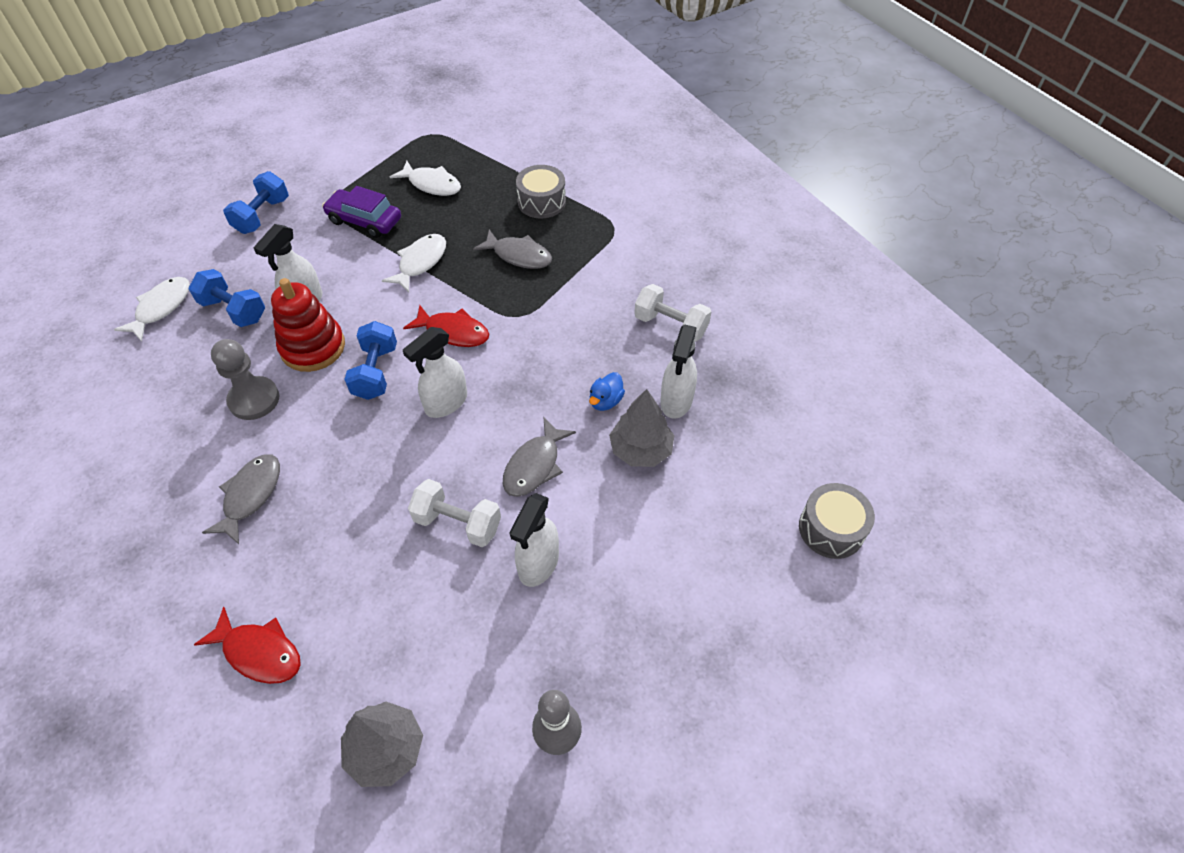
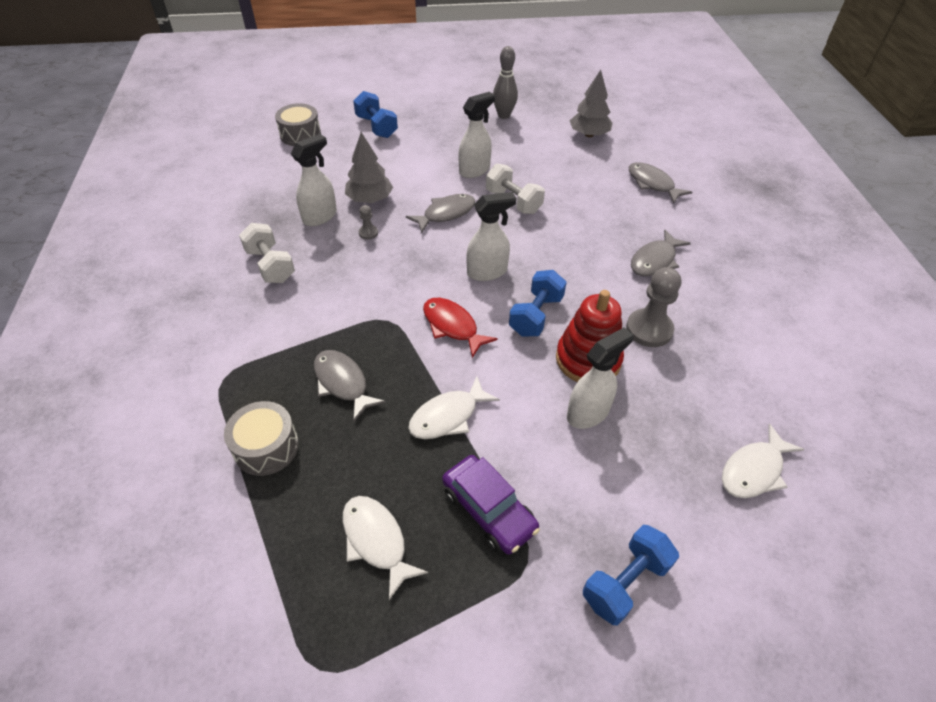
camera: 155 degrees left, 5 degrees down
blue dumbbell [189,269,265,327] -> blue dumbbell moved to [353,91,398,138]
red fish [194,607,301,684] -> grey fish [629,162,692,204]
blue duck [589,372,625,411] -> grey pawn [359,205,378,240]

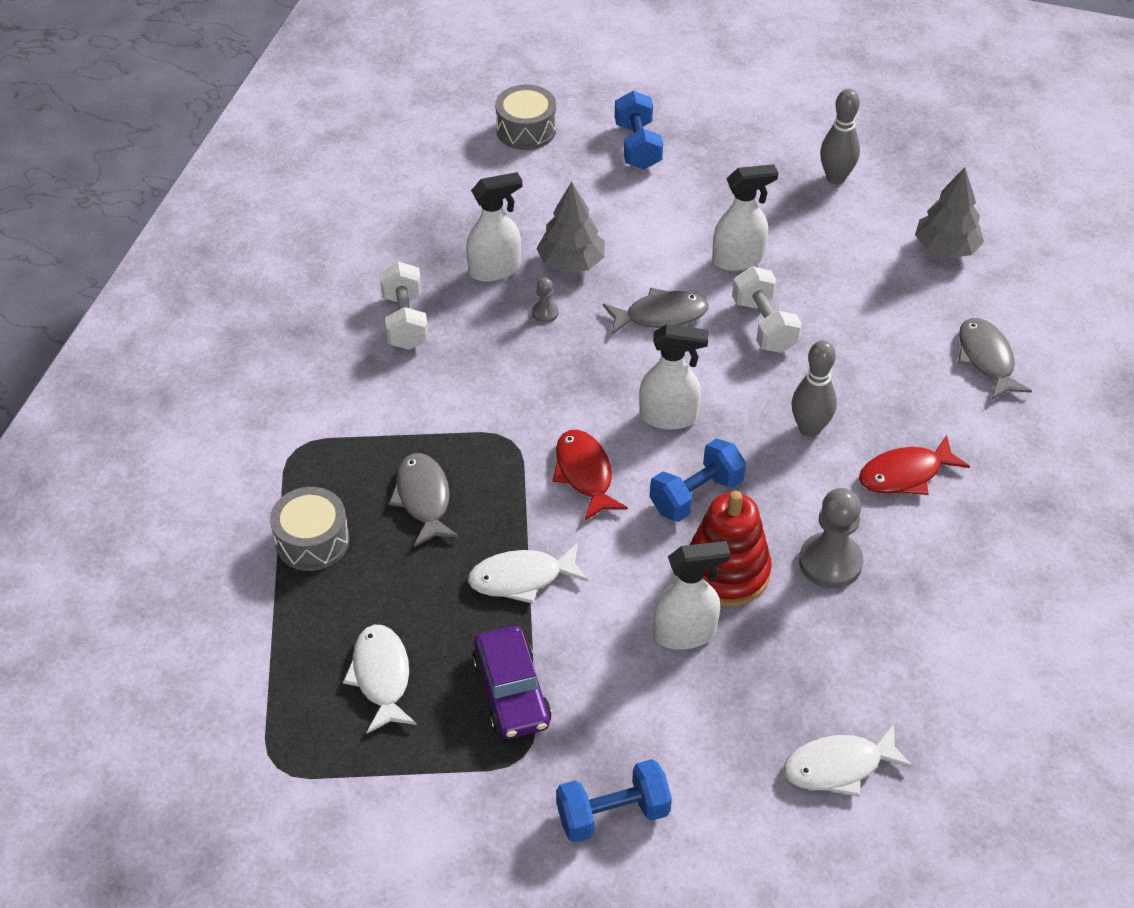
camera: 25 degrees right, 0 degrees up
grey fish [631,230,691,276] -> red fish [859,435,970,495]
none -> grey bowling pin [792,340,837,437]

